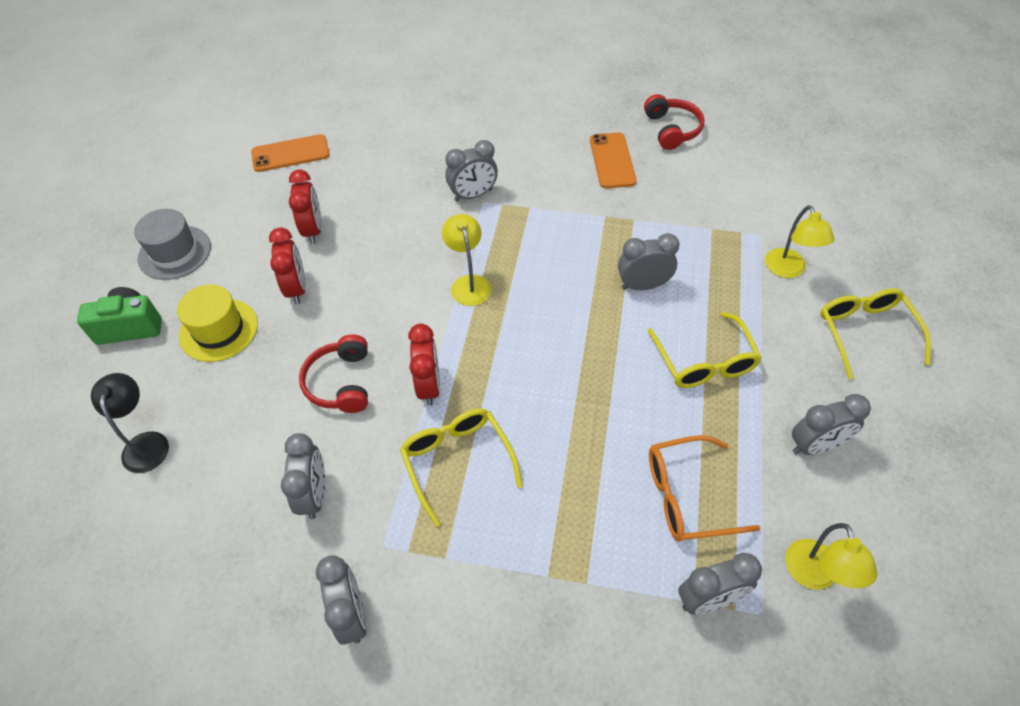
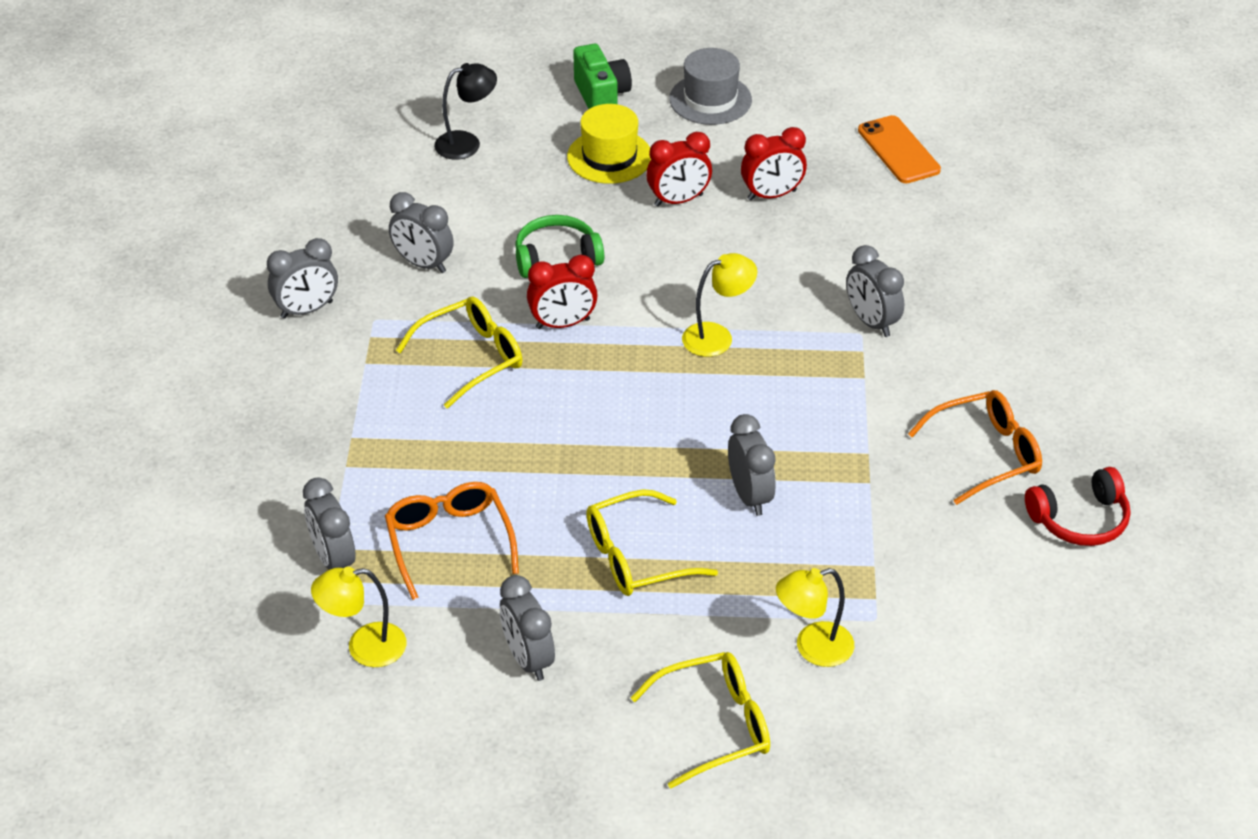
camera: 80 degrees right, 10 degrees down
grey clock [281,433,325,519] -> grey clock turned 45 degrees clockwise [389,192,454,273]
red headphones [299,334,368,413] -> green headphones [515,215,604,278]
orange phone [590,133,636,188] -> orange glasses [908,390,1042,505]

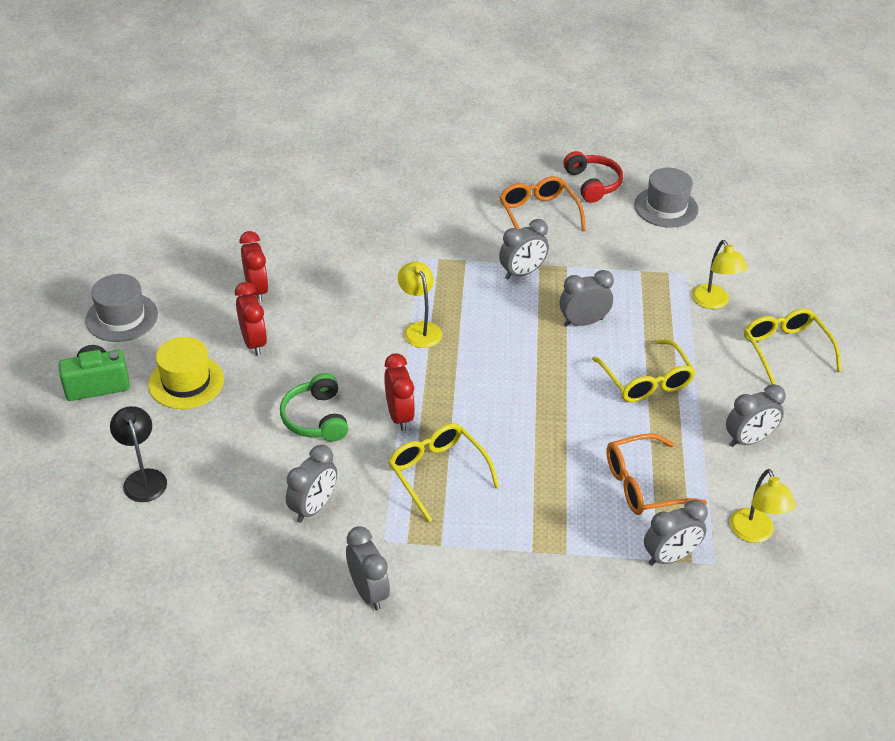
camera: 90 degrees left, 0 degrees up
grey clock [846,245,904,337] -> grey clock moved to [499,219,549,279]
orange phone [858,115,941,183] -> none
none -> grey hat [634,168,698,228]

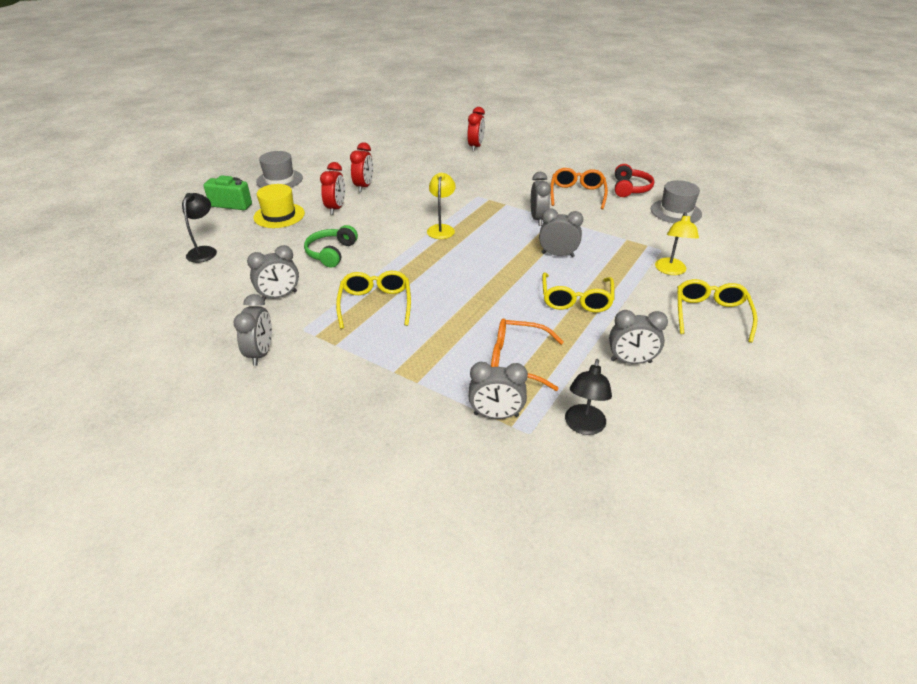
camera: 30 degrees right, 5 degrees down
red clock [384,353,415,431] -> red clock moved to [467,107,485,151]
grey clock [499,219,549,279] -> grey clock turned 90 degrees counterclockwise [531,172,551,226]
yellow lamp [730,469,796,543] -> black lamp [565,359,612,435]

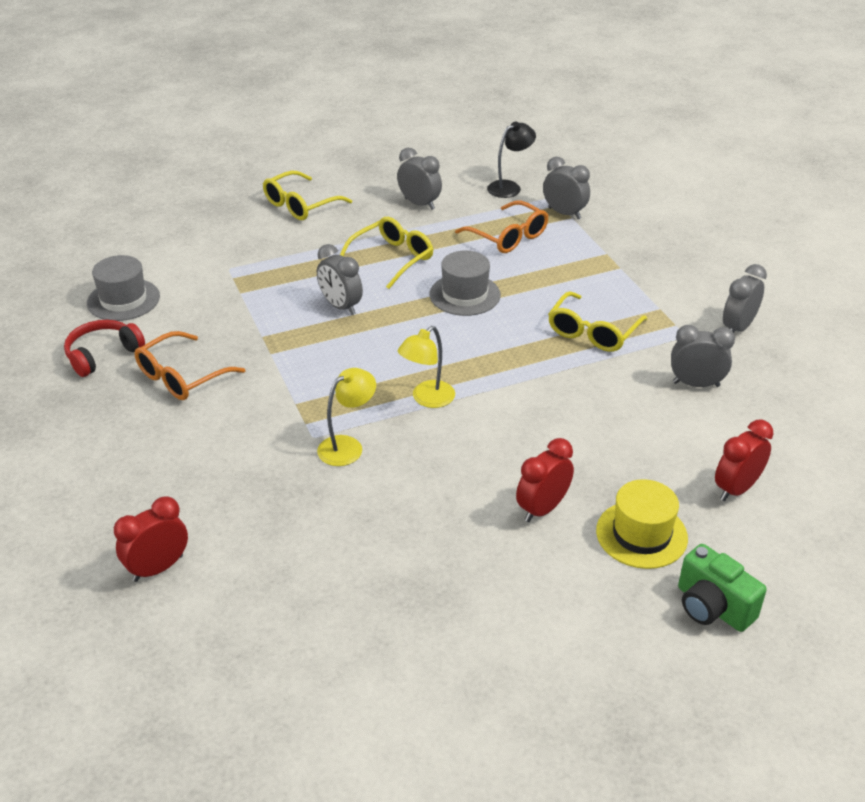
camera: 145 degrees left, 0 degrees up
black lamp [182,193,217,263] -> none
grey hat [256,151,303,188] -> grey hat moved to [429,251,501,316]
green headphones [304,225,358,268] -> none
red clock [350,142,373,192] -> red clock moved to [715,419,774,501]
grey clock [531,172,551,226] -> none
yellow lamp [655,212,699,275] -> yellow lamp moved to [317,368,376,466]

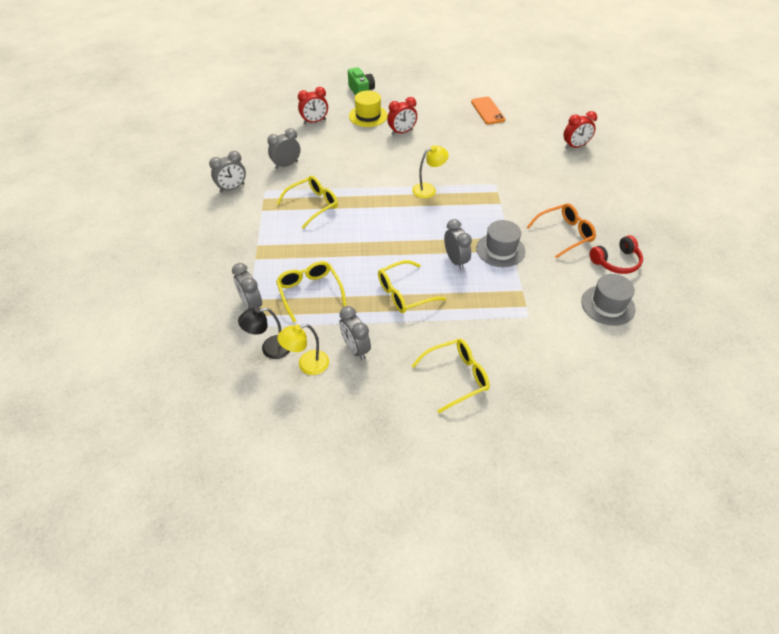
camera: 160 degrees left, 10 degrees up
yellow lamp [317,368,376,466] -> yellow lamp moved to [277,324,329,375]
grey hat [429,251,501,316] -> grey hat moved to [476,220,525,267]
orange glasses [455,201,548,253] -> yellow glasses [276,261,347,323]
grey clock [671,325,735,387] -> grey clock turned 120 degrees clockwise [267,128,300,169]
none -> orange phone [471,97,505,124]

